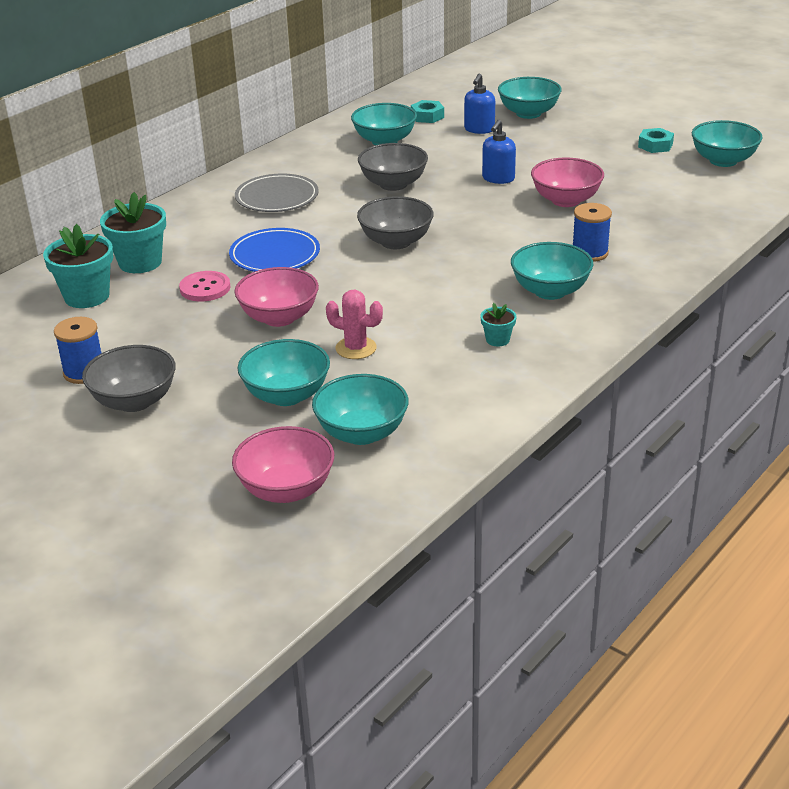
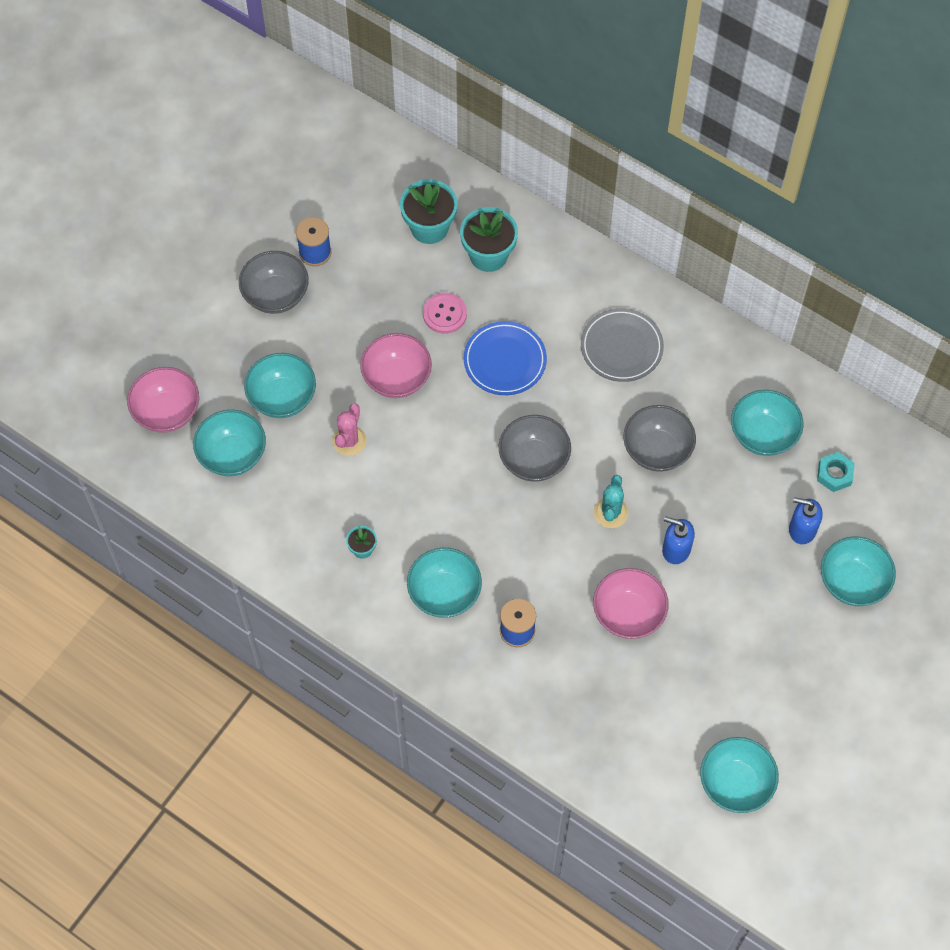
camera: 85 degrees right, 30 degrees up
turquoise nut [638,128,674,153] -> none
none -> turquoise cactus [594,475,628,528]

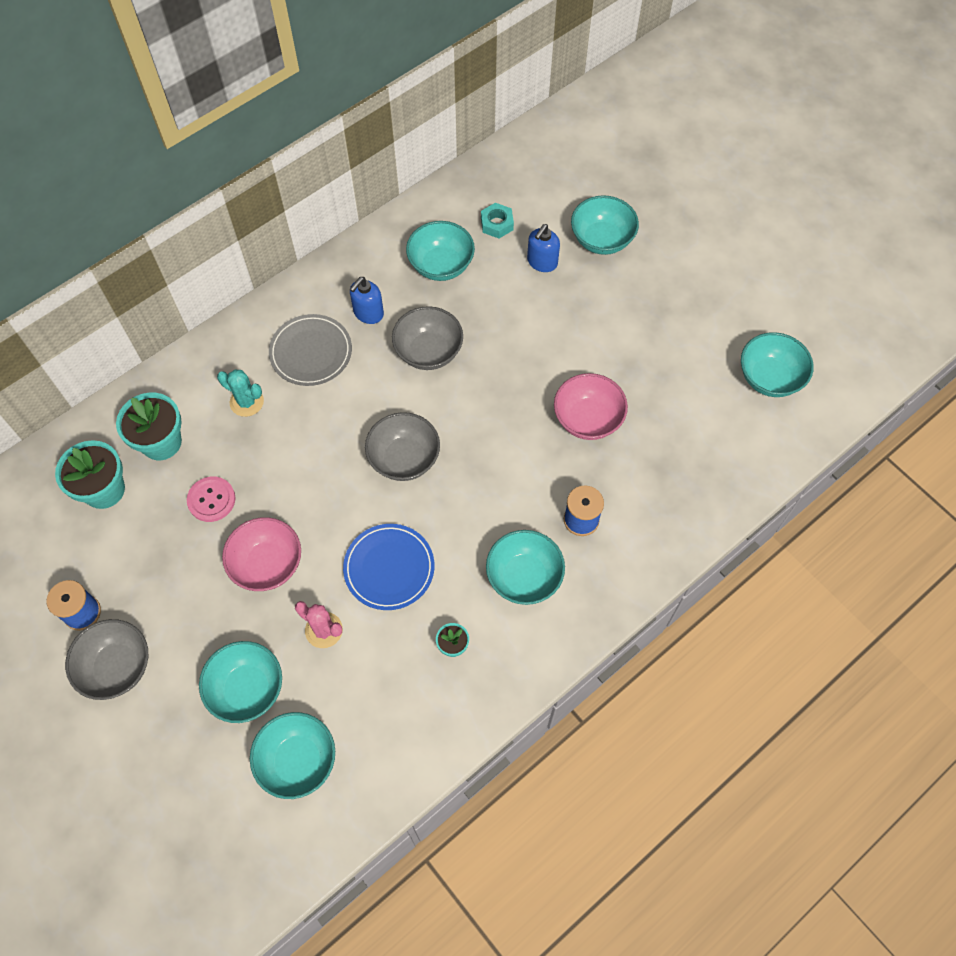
camera: 75 degrees left, 0 degrees up
pink bowl [127,367,199,433] -> none
blue plate [464,321,547,395] -> blue plate moved to [343,524,435,610]
turquoise cactus [594,475,628,528] -> turquoise cactus moved to [217,369,264,417]
blue soap dispenser [662,516,695,564] -> blue soap dispenser moved to [350,277,384,324]

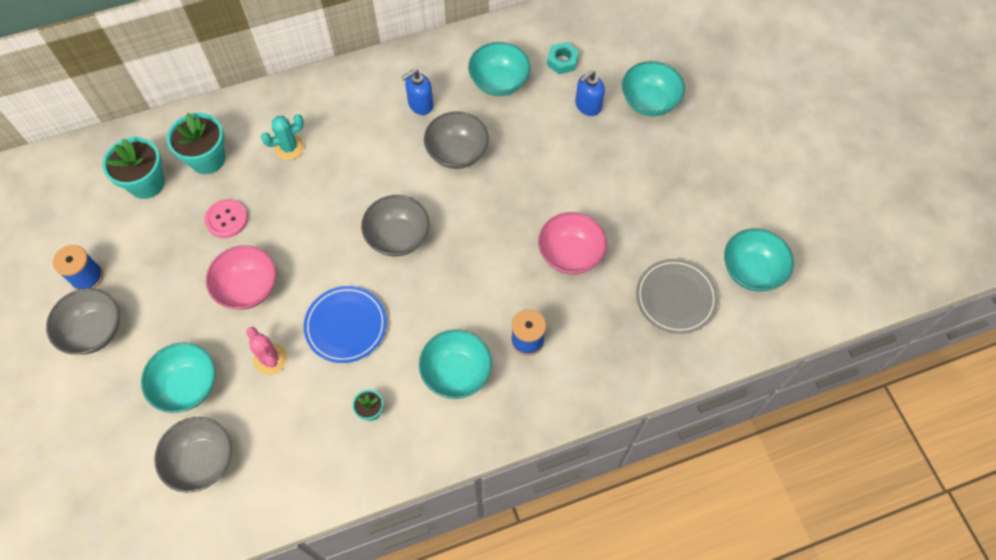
camera: 20 degrees right, 0 degrees up
turquoise cactus [217,369,264,417] -> turquoise cactus turned 75 degrees counterclockwise [261,114,304,160]
turquoise bowl [250,712,335,799] -> grey bowl [154,417,232,493]
grey plate [269,314,352,386] -> grey plate moved to [636,259,718,334]

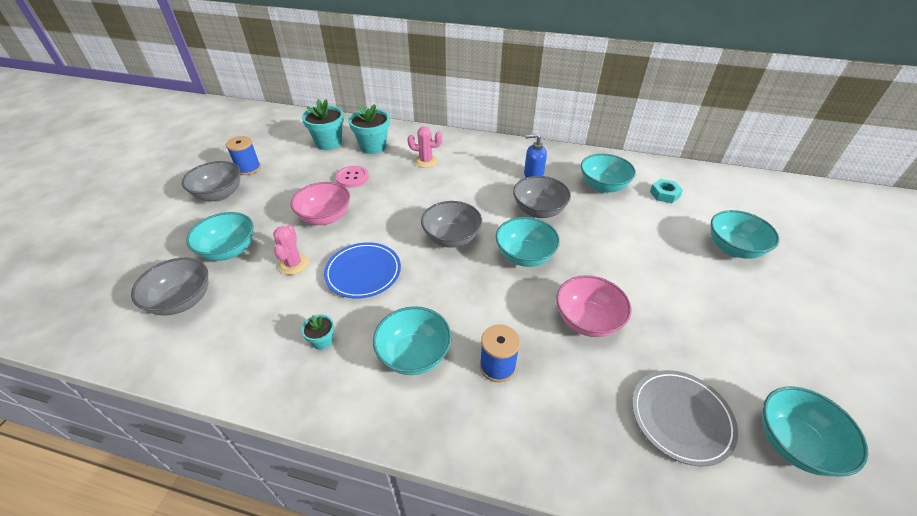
camera: 35 degrees right, 20 degrees down
turquoise cactus [261,114,304,160] -> pink cactus [407,126,442,168]
blue soap dispenser [575,70,605,116] -> none
none -> turquoise bowl [496,217,560,267]

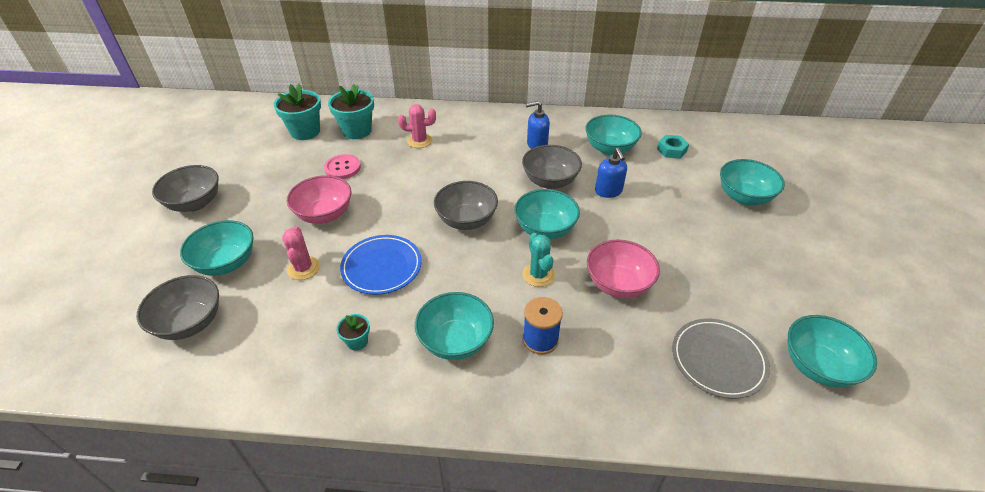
camera: 10 degrees left, 0 degrees up
blue spool [226,136,261,175] -> none
none -> turquoise cactus [522,233,555,287]
none -> blue soap dispenser [595,148,627,198]

